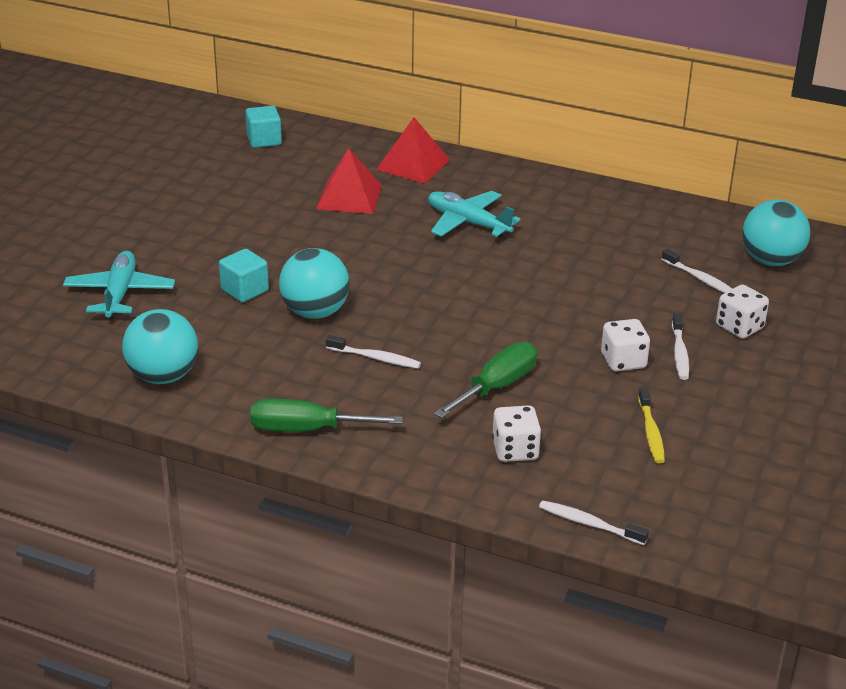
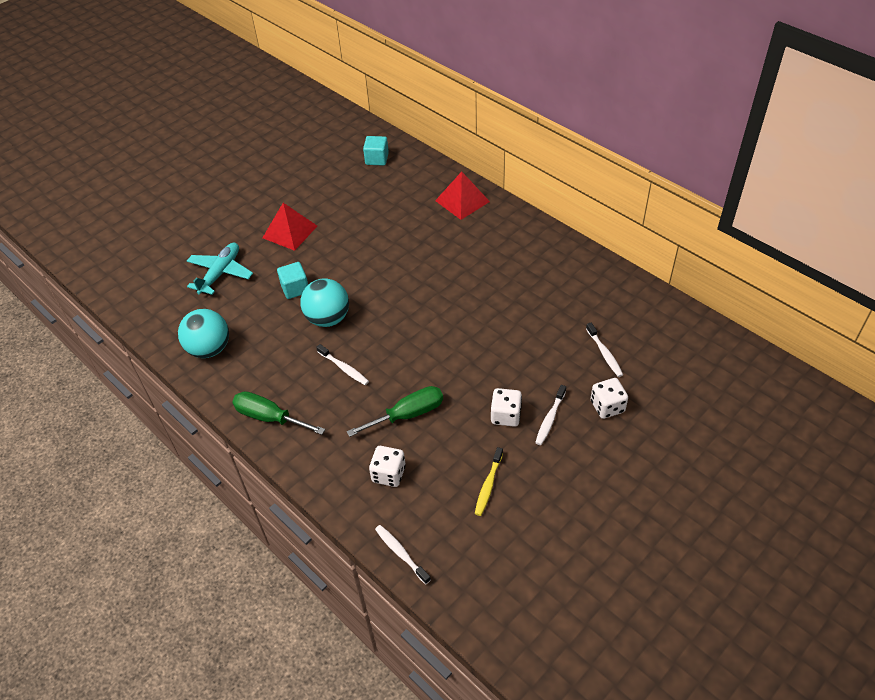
camera: 25 degrees right, 15 degrees up
red pyramid [316,148,382,214] -> red pyramid moved to [263,203,317,251]
turquoise plane [428,191,521,237] -> none
turquoise ball [742,199,810,266] -> none

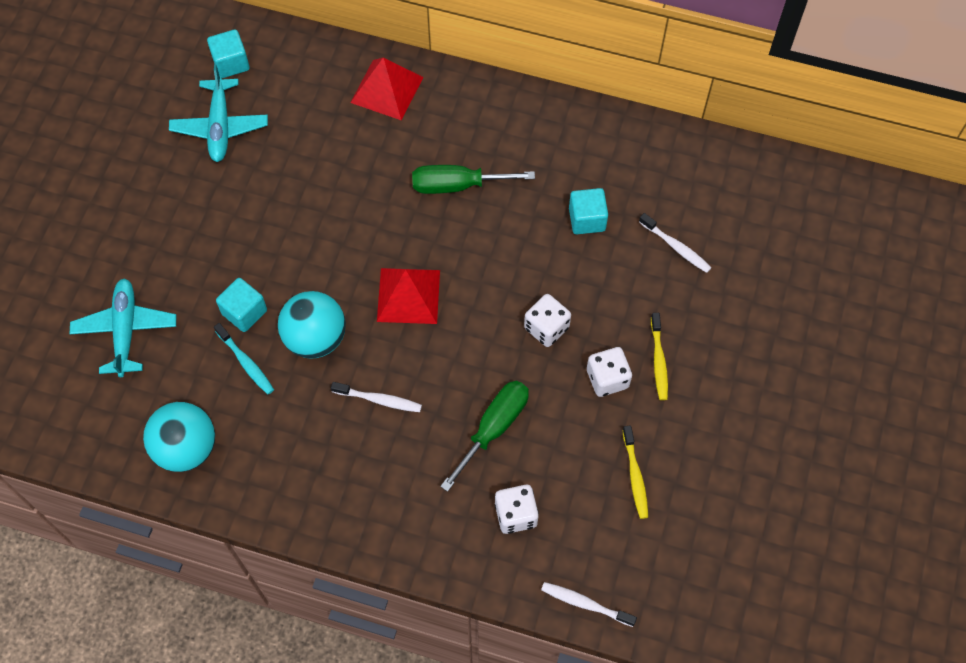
camera: 30 degrees left, 15 degrees up
green screwdriver [232,391,325,435] -> green screwdriver moved to [412,165,535,194]
red pyramid [263,203,317,251] -> red pyramid moved to [377,268,440,324]
white toothbrush [535,385,566,445] -> yellow toothbrush [651,313,668,400]
white dice [591,378,628,419] -> white dice moved to [524,294,571,347]
none -> turquoise plane [169,64,268,162]
none -> turquoise toothbrush [214,323,274,395]
none -> turquoise cube [569,188,608,234]

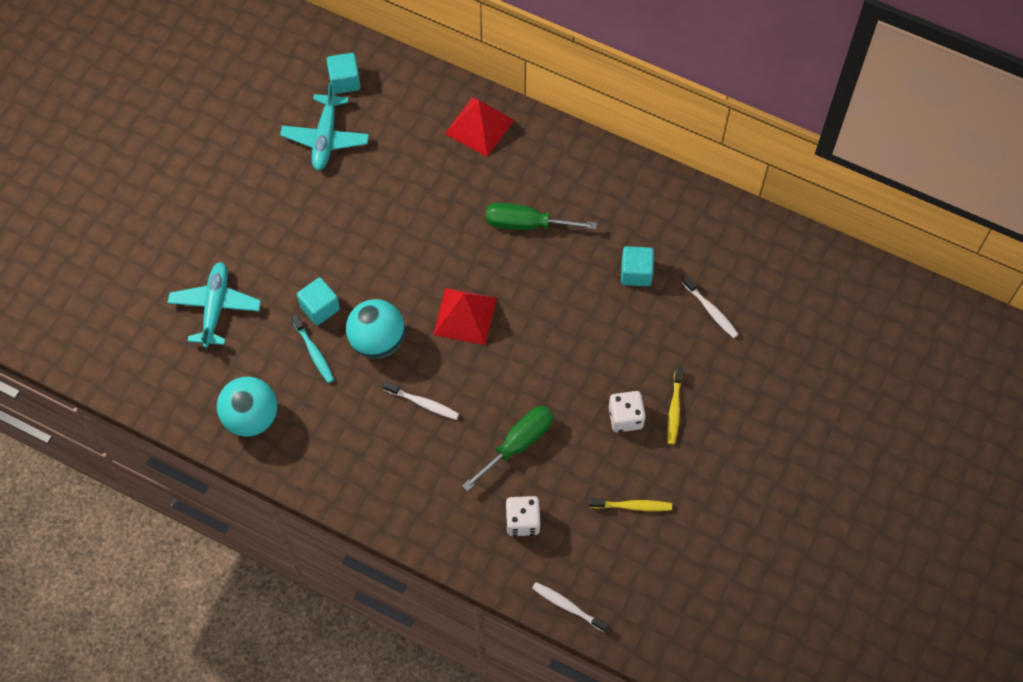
camera: 10 degrees right, 0 degrees up
white dice [524,294,571,347] -> none
yellow toothbrush [623,426,648,519] -> yellow toothbrush turned 90 degrees counterclockwise [589,498,672,511]

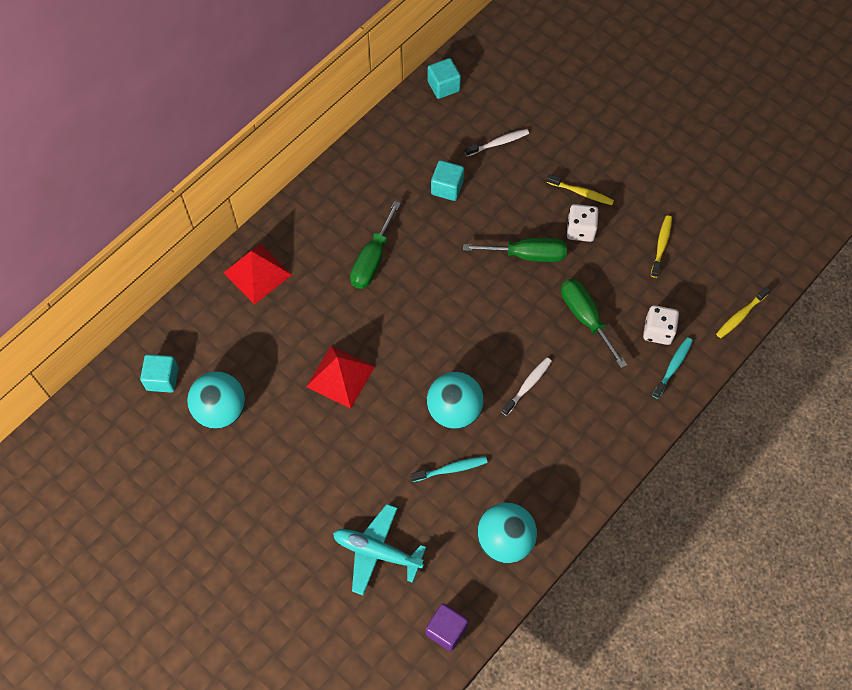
camera: 75 degrees left, 0 degrees up
turquoise plane [280,83,369,170] -> turquoise ball [187,371,245,429]
turquoise cube [297,278,340,325] -> turquoise cube moved to [428,58,461,99]
red pyramid [433,288,497,345] -> red pyramid moved to [306,346,375,409]
white toothbrush [532,582,609,633] -> yellow toothbrush [716,286,770,338]
none -> purple cube [426,604,468,651]
none -> green screwdriver [463,238,567,262]
none -> turquoise toothbrush [652,337,693,399]

